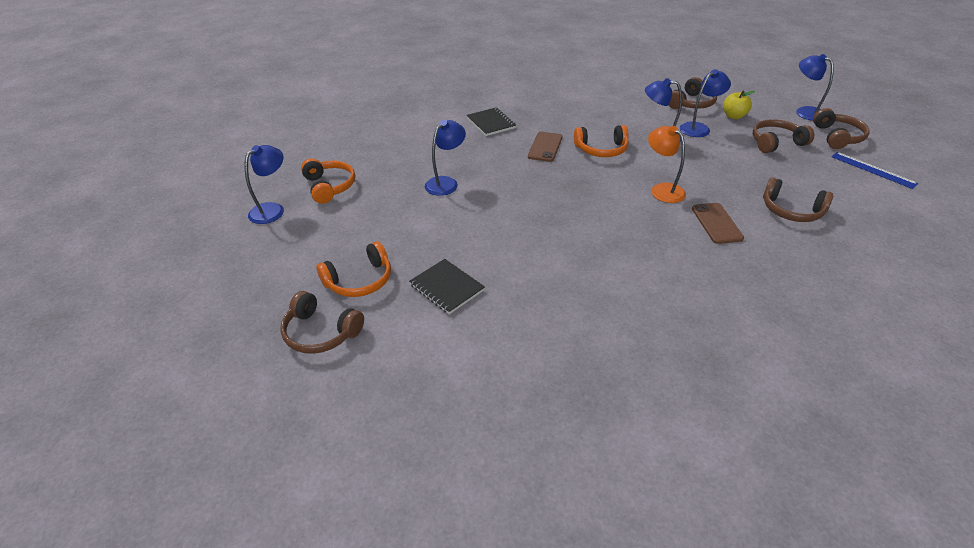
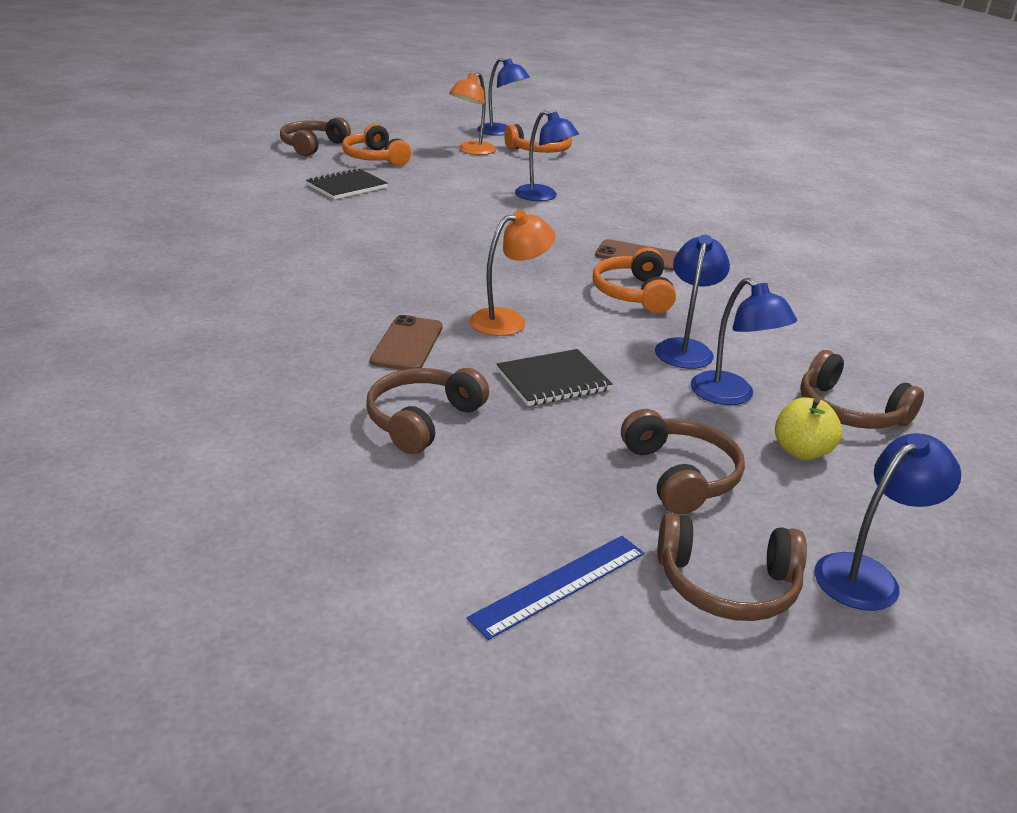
camera: 90 degrees right, 10 degrees down
black notebook [467,108,516,136] -> black notebook moved to [496,349,613,406]
brown phone [692,203,744,244] -> brown phone turned 75 degrees counterclockwise [370,315,443,370]
none -> orange lamp [449,73,496,155]

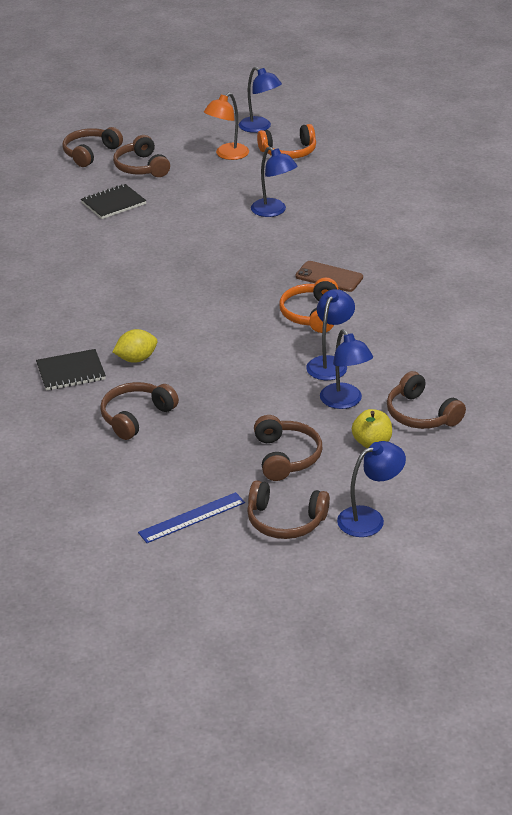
camera: 10 degrees right, 5 degrees up
orange headphones [342,124,411,166] -> brown headphones [113,135,170,177]
brown phone [370,315,443,370] -> yellow lemon [113,329,157,363]
orange lamp [469,210,555,336] -> none
black notebook [496,349,613,406] -> black notebook moved to [36,349,106,391]

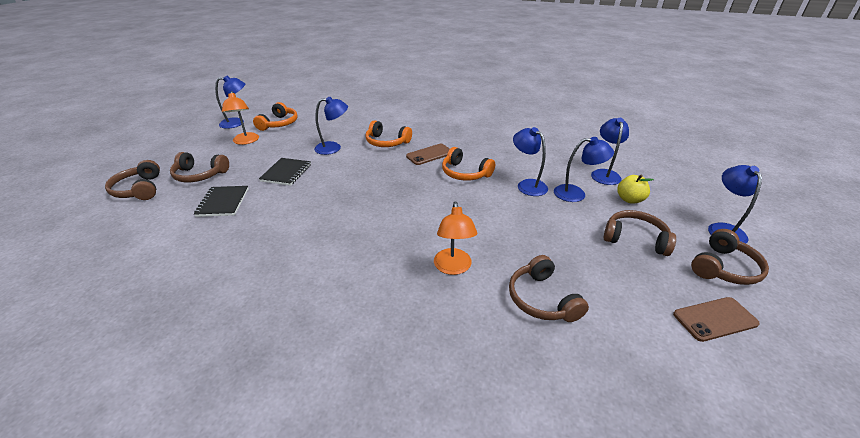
camera: 60 degrees left, 0 degrees up
black notebook [36,349,106,391] -> black notebook moved to [259,158,311,186]
yellow lemon [113,329,157,363] -> orange lamp [434,202,477,275]
blue ruler [138,492,245,543] -> brown phone [673,297,760,342]
brown headphones [387,371,466,429] -> blue lamp [591,118,629,185]
none -> orange headphones [365,120,412,147]

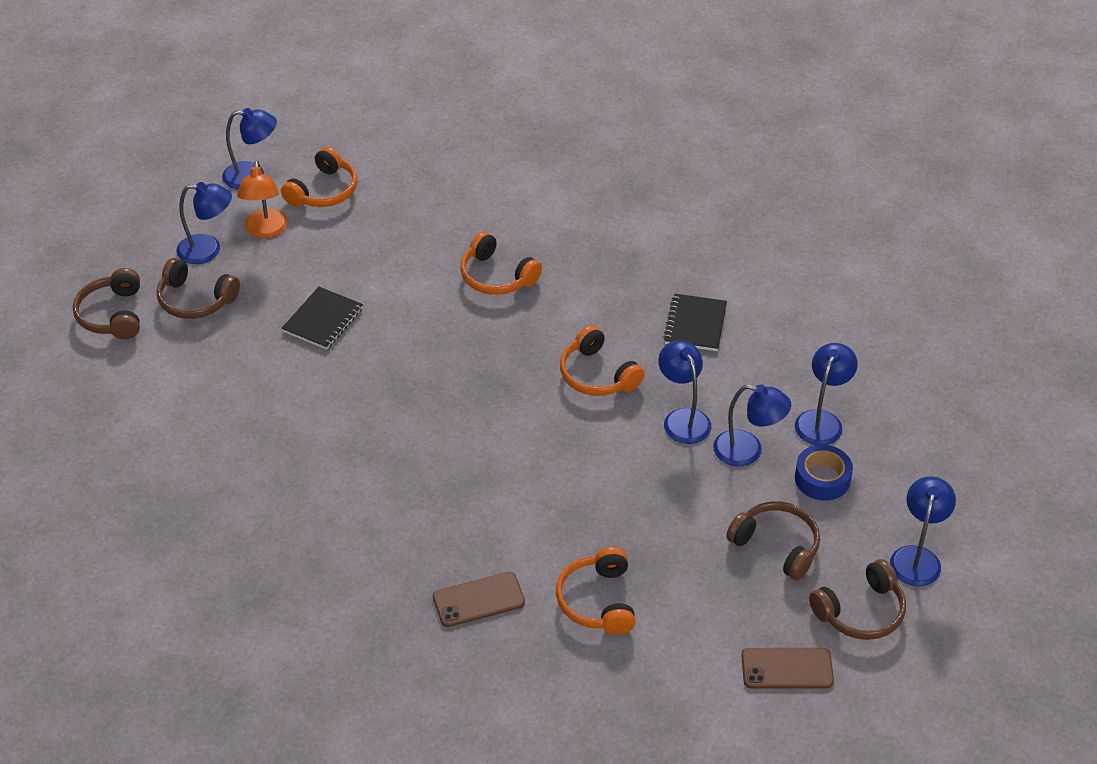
camera: 15 degrees right, 10 degrees up
black notebook [194,186,249,217] -> black notebook moved to [663,294,727,351]
blue lamp [314,97,348,155] -> blue lamp moved to [176,182,232,264]
brown phone [406,143,450,165] -> brown phone moved to [433,572,525,627]
orange lamp [434,202,477,275] -> none
brown headphones [509,255,589,322] -> orange headphones [556,547,636,635]
yellow apple [617,175,654,204] -> blue tape [795,445,853,501]

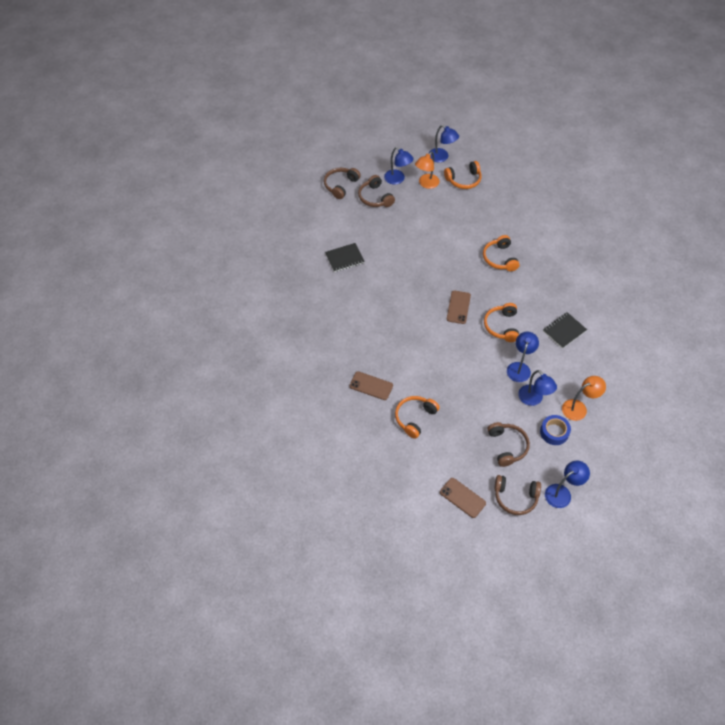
camera: 40 degrees right, 10 degrees up
black notebook [281,287,363,350] -> black notebook moved to [325,243,365,272]
blue lamp [795,343,857,445] -> orange lamp [562,376,606,421]
none -> brown phone [447,290,471,324]

